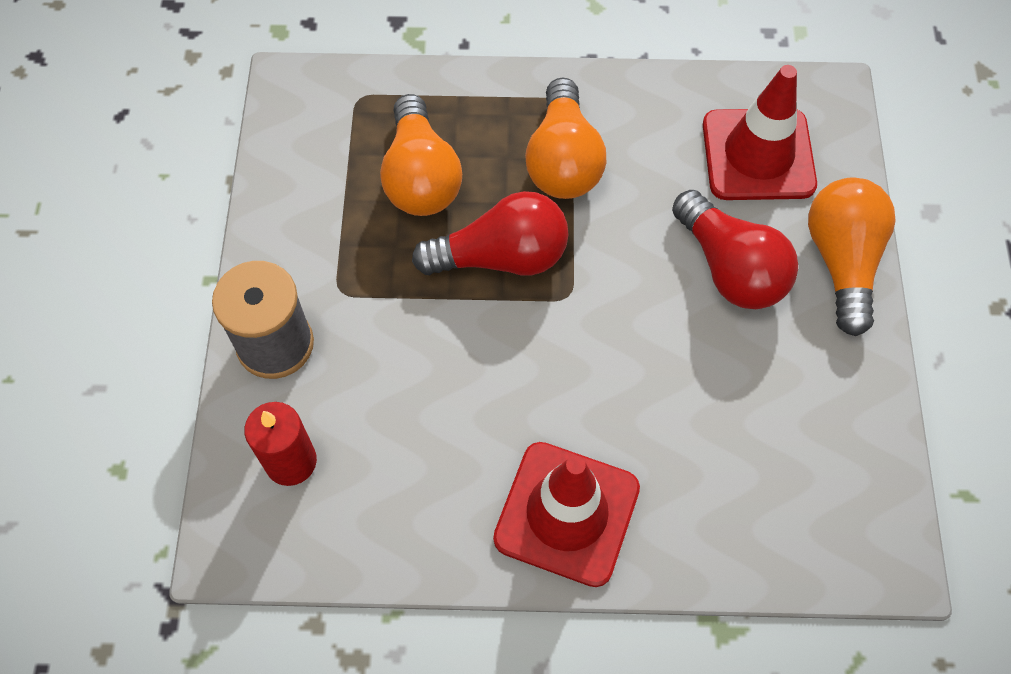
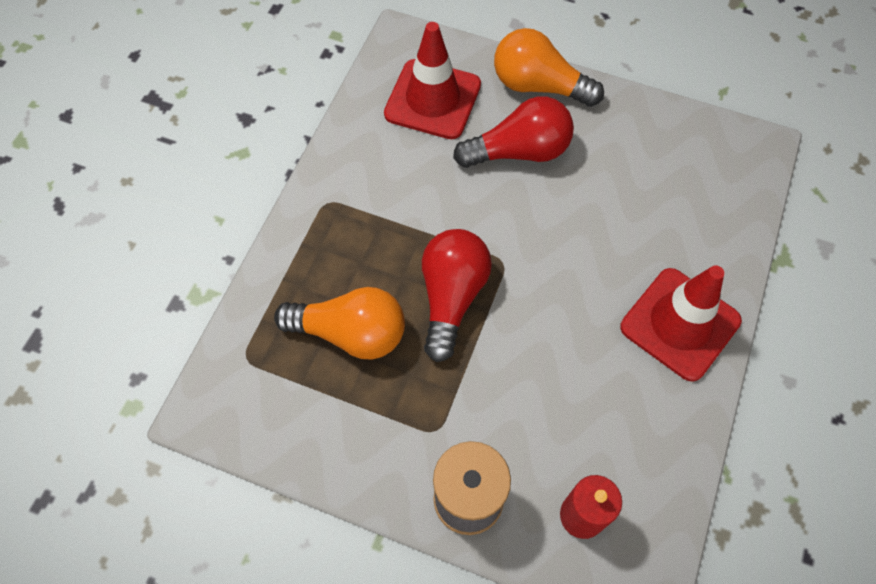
camera: 70 degrees left, 0 degrees up
orange light bulb [525,77,606,199] -> none

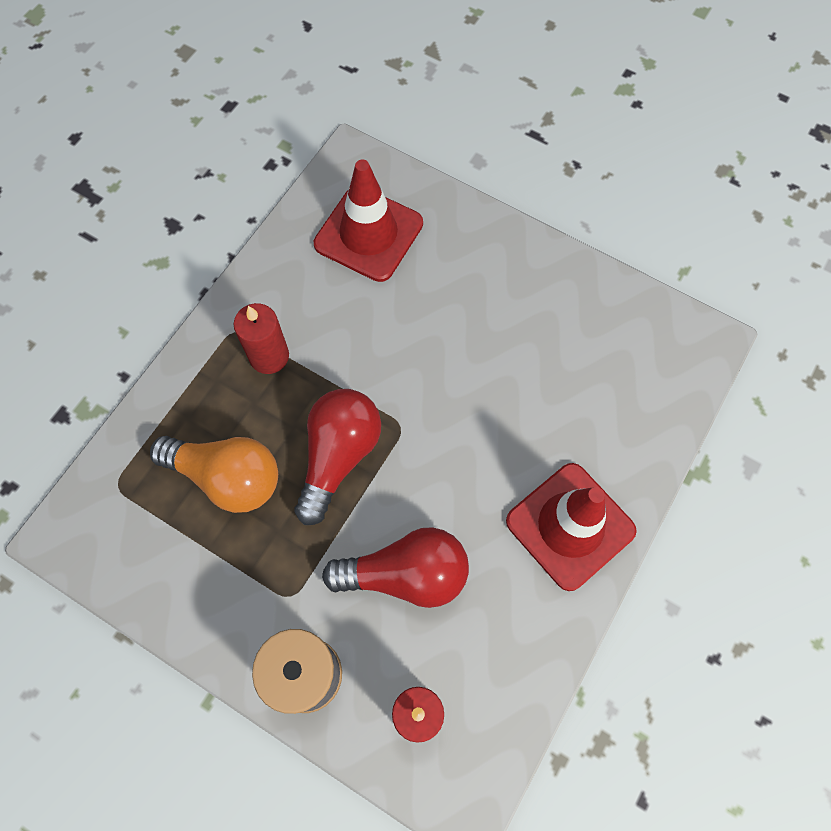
camera: 10 degrees right, 5 degrees up
red light bulb [453,96,574,168] -> red light bulb moved to [322,527,469,608]
orange light bulb [494,28,604,107] -> none
none -> red candle [234,303,289,374]

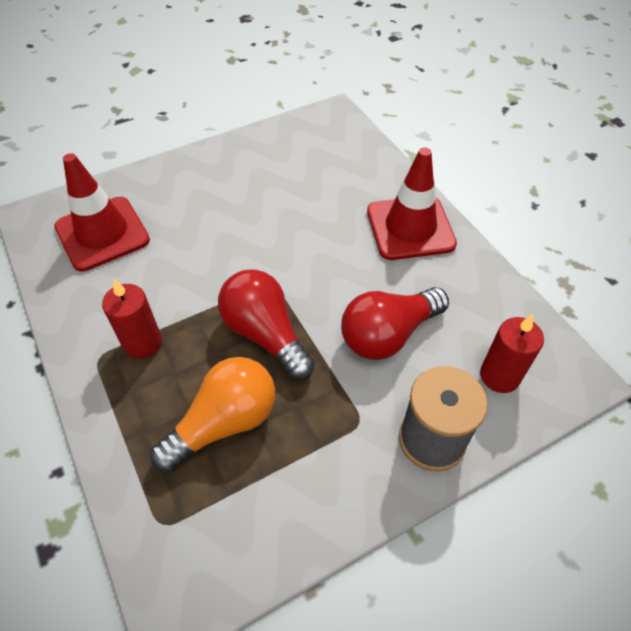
camera: 60 degrees left, 15 degrees down
red light bulb [322,527,469,608] -> red light bulb turned 150 degrees counterclockwise [341,287,449,360]

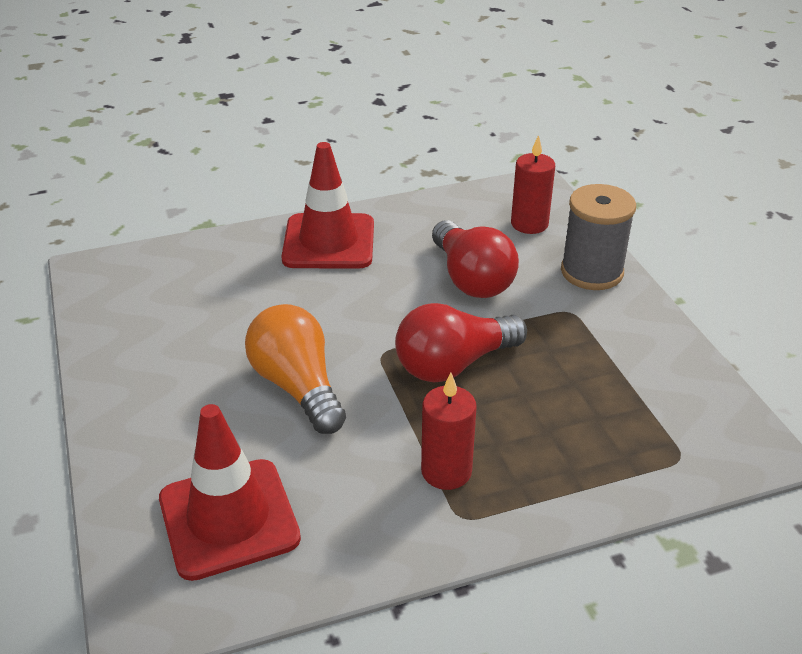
camera: 80 degrees left, 15 degrees down
orange light bulb [150,357,275,473] -> orange light bulb moved to [245,304,346,434]

